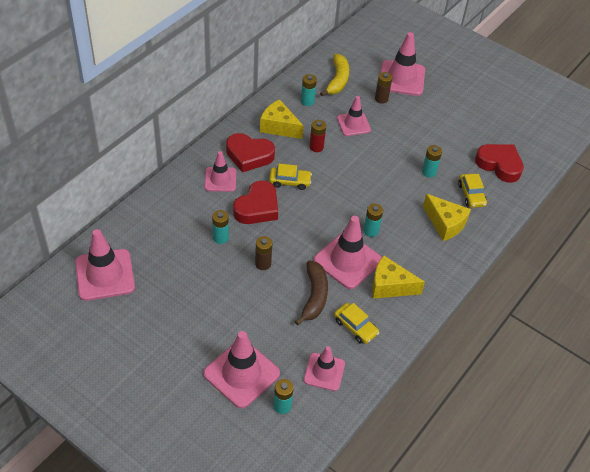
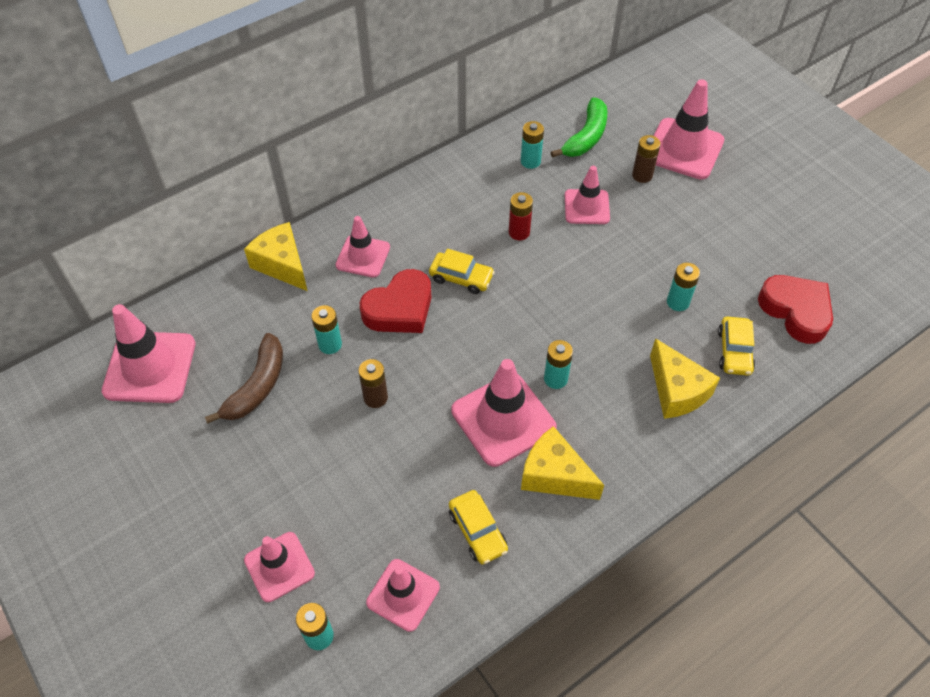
camera: 20 degrees right, 5 degrees up
pink traffic cone [203,331,280,408] -> pink traffic cone [244,532,315,602], size x0.62
red heart [226,133,275,173] -> none
yellow cheese [260,99,304,139] -> yellow cheese moved to [244,222,307,291]
brown banana [295,261,328,325] -> brown banana moved to [205,333,283,424]
yellow banana [320,54,349,96] -> green banana [551,97,607,158]

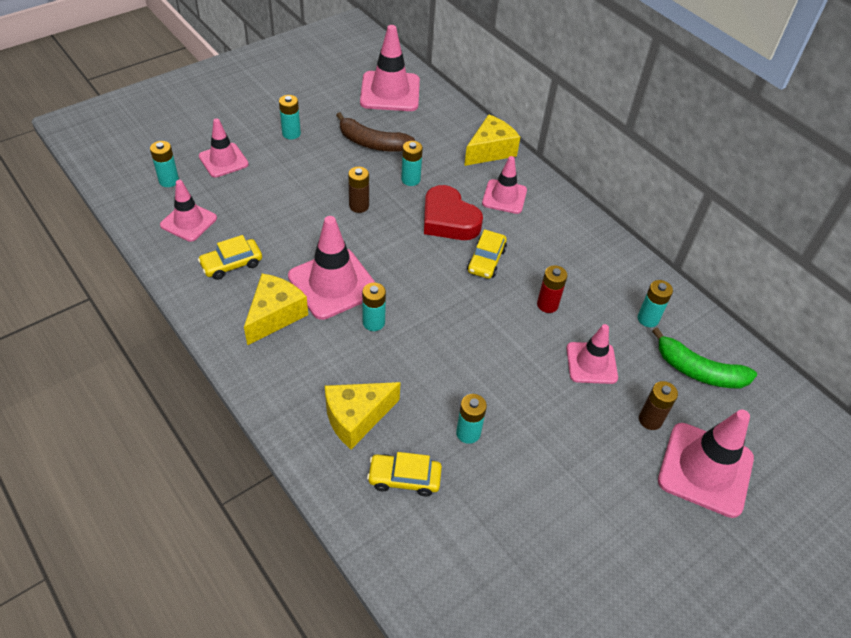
camera: 85 degrees right, 5 degrees down
red heart [758,275,833,344] -> none
none -> turquoise battery [279,95,301,139]

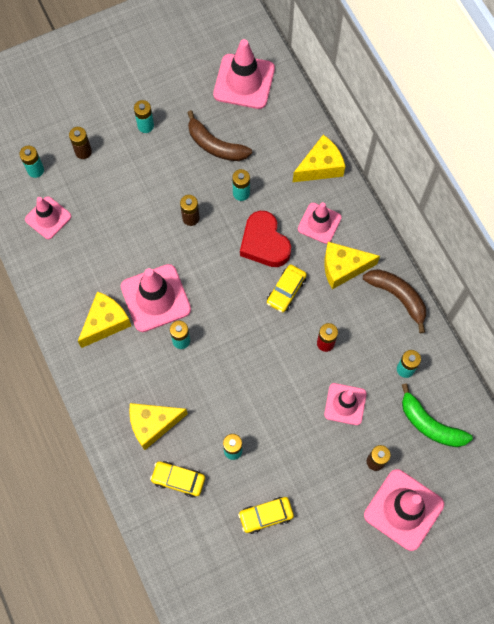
camera: 15 degrees right, 20 degrees up
yellow car [198,235,262,280] -> yellow car moved to [238,497,294,534]
pink traffic cone [199,118,249,177] -> brown battery [69,127,92,159]
none -> yellow cheese [324,242,380,289]
none -> brown banana [363,269,426,333]

